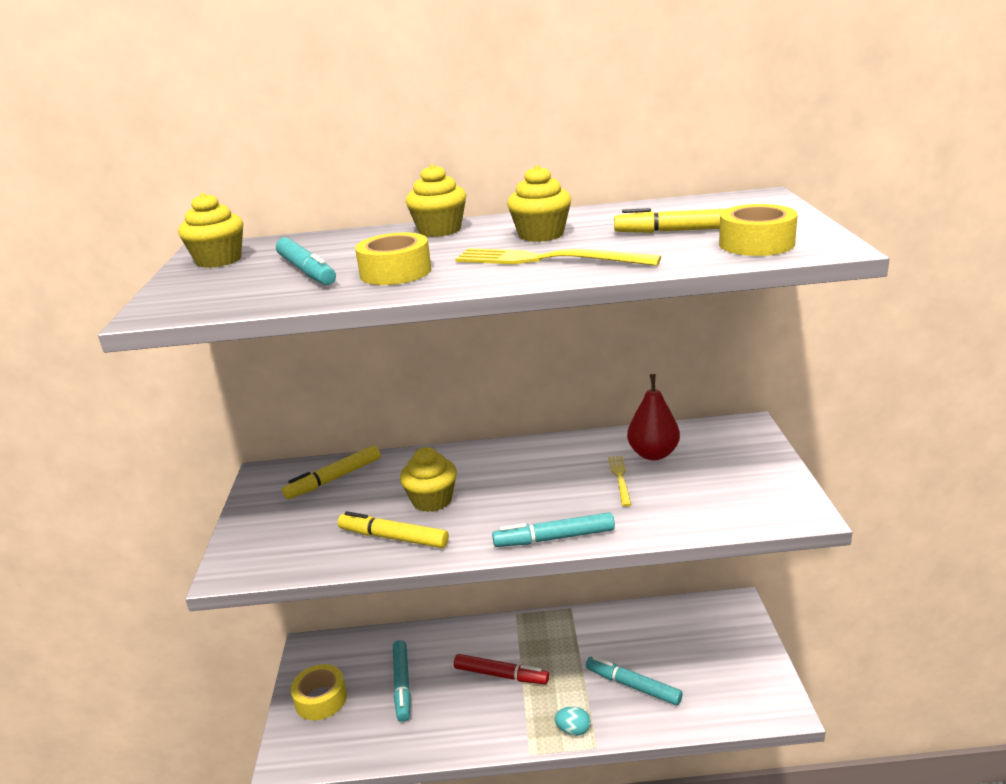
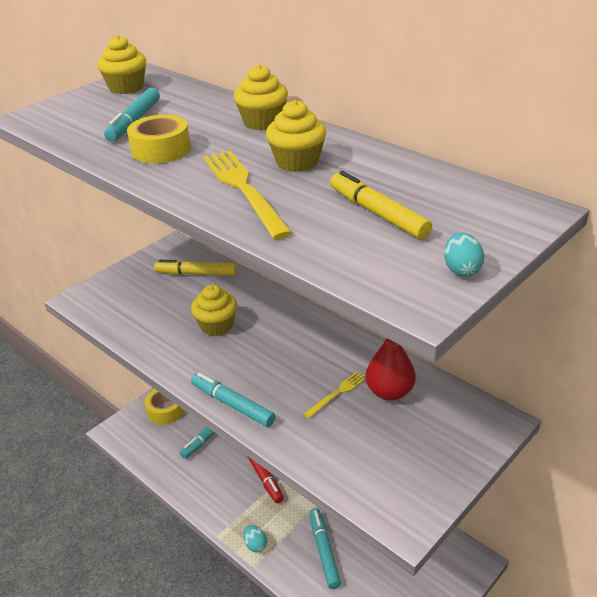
camera: 45 degrees right, 10 degrees up
yellow marker [338,511,449,548] -> none
yellow tape [719,204,798,256] -> none
none -> turquoise egg [444,232,484,277]

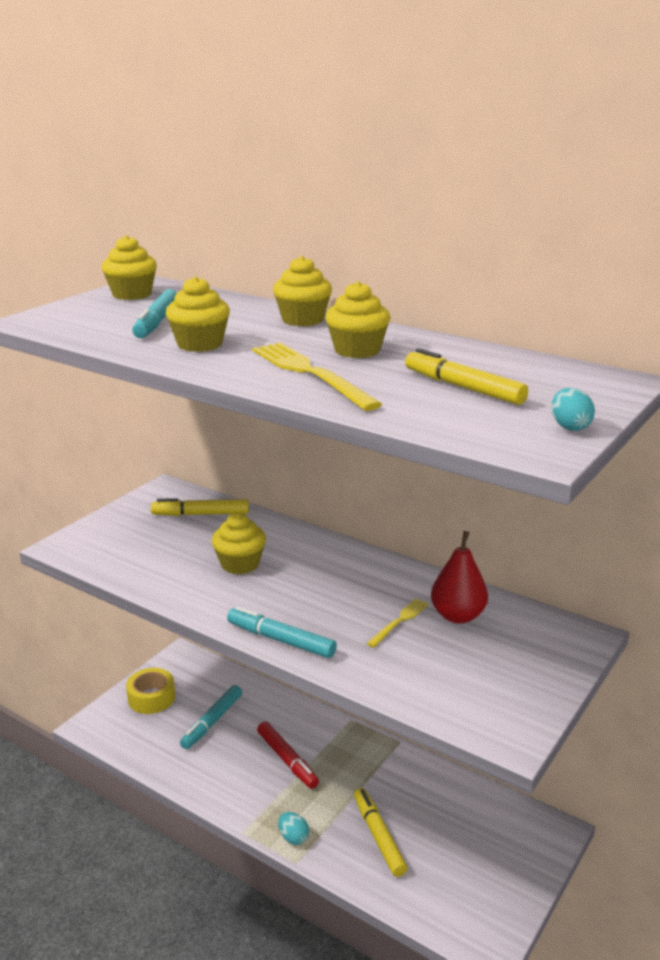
camera: 10 degrees left, 10 degrees down
yellow tape [127,115,191,163] -> yellow cupcake [166,276,230,352]
turquoise marker [310,508,341,589] -> yellow marker [354,788,407,877]

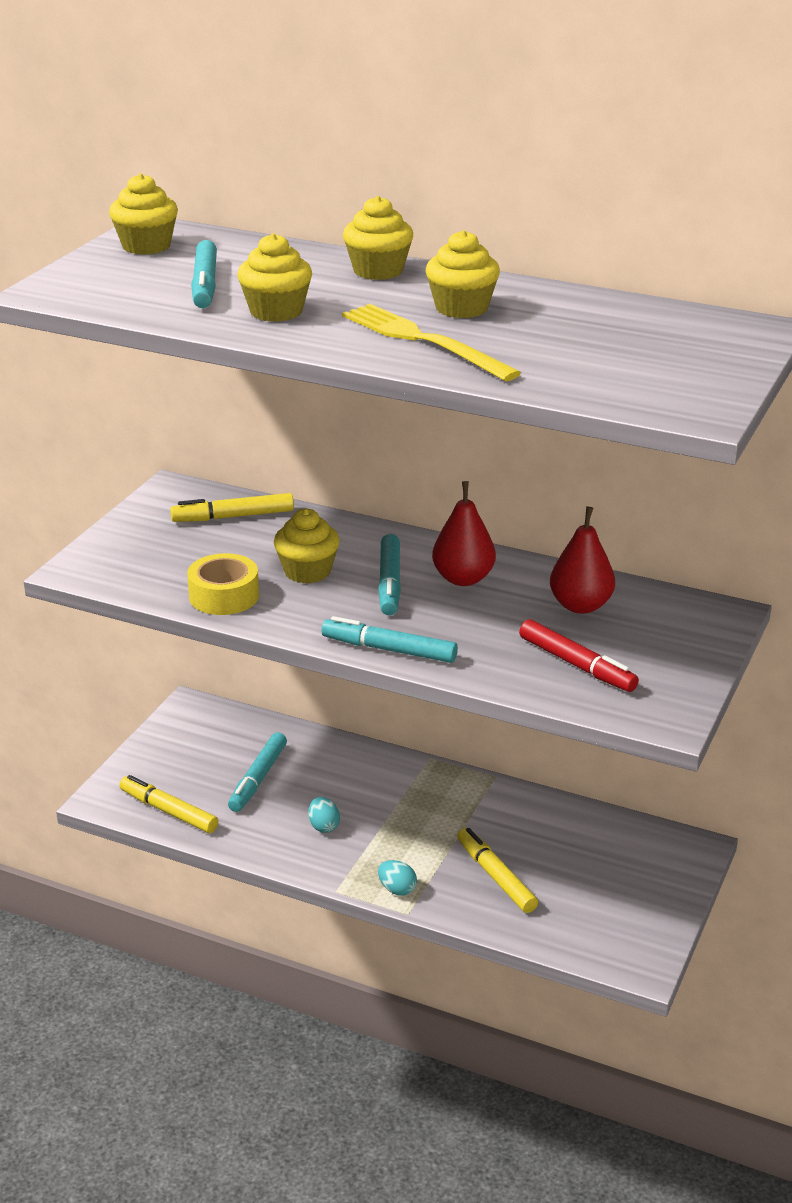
camera: 10 degrees left, 5 degrees up
yellow tape [126,668,175,714] -> yellow tape moved to [187,553,259,615]
red marker [257,722,319,789] -> red marker moved to [519,619,639,692]
yellow fork [366,598,429,648] -> none
yellow marker [405,348,528,405] -> yellow marker moved to [119,775,219,833]
turquoise egg [552,388,595,431] -> turquoise egg moved to [308,797,340,833]
none -> turquoise marker [378,534,401,616]
none -> red pear [432,481,496,586]

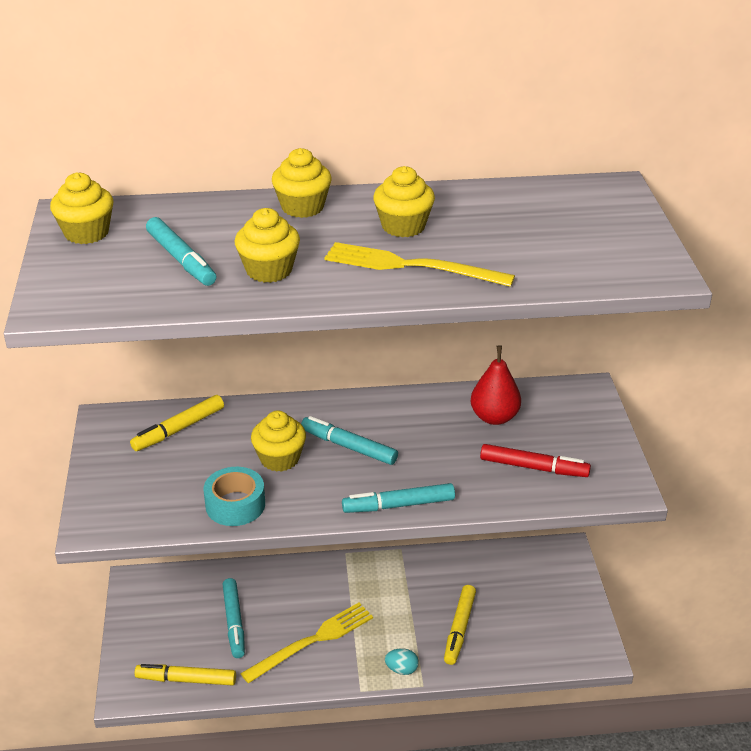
camera: 30 degrees left, 5 degrees up
yellow tape [187,553,259,615] -> turquoise tape [203,467,265,526]
turquoise egg [308,797,340,833] -> yellow fork [240,603,373,684]
turquoise marker [378,534,401,616] -> turquoise marker turned 150 degrees clockwise [301,416,398,465]
red pear [432,481,496,586] -> none
yellow marker [457,828,538,913] -> yellow marker turned 105 degrees counterclockwise [444,585,476,665]

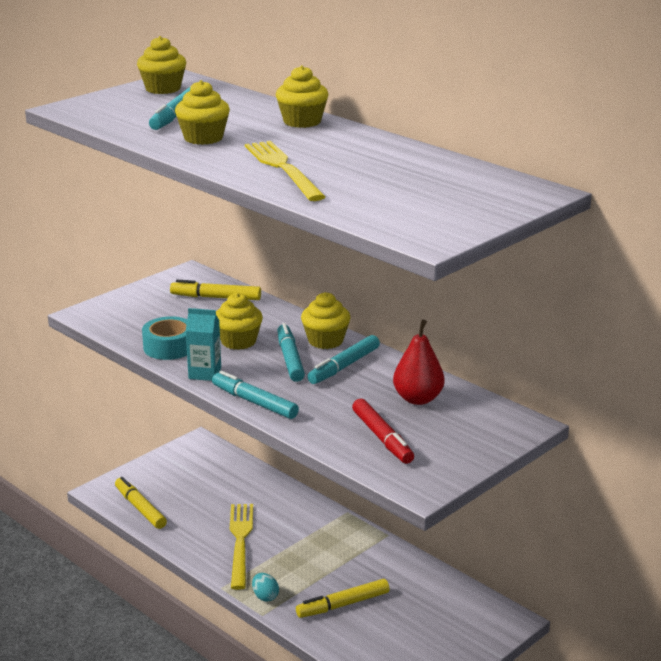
camera: 50 degrees right, 10 degrees down
turquoise marker [223,578,245,658] -> turquoise marker moved to [307,335,380,384]
yellow fork [240,603,373,684] -> yellow fork turned 105 degrees counterclockwise [230,504,253,590]
yellow cupcake [373,166,435,237] -> yellow cupcake moved to [301,292,350,349]
none -> turquoise carton [186,308,221,381]

